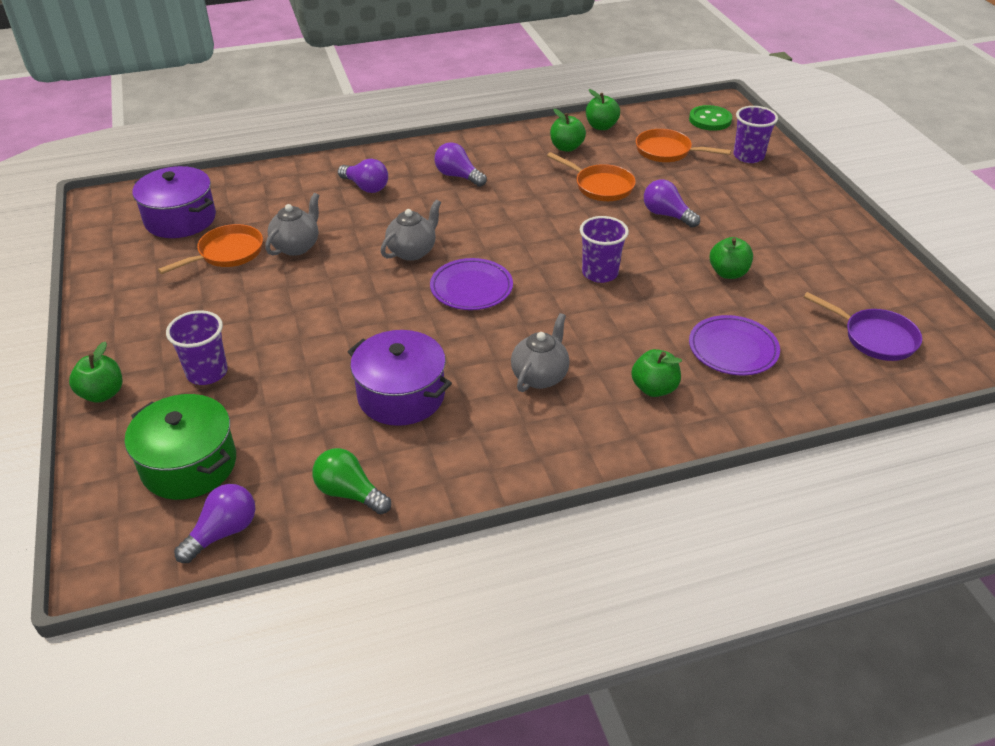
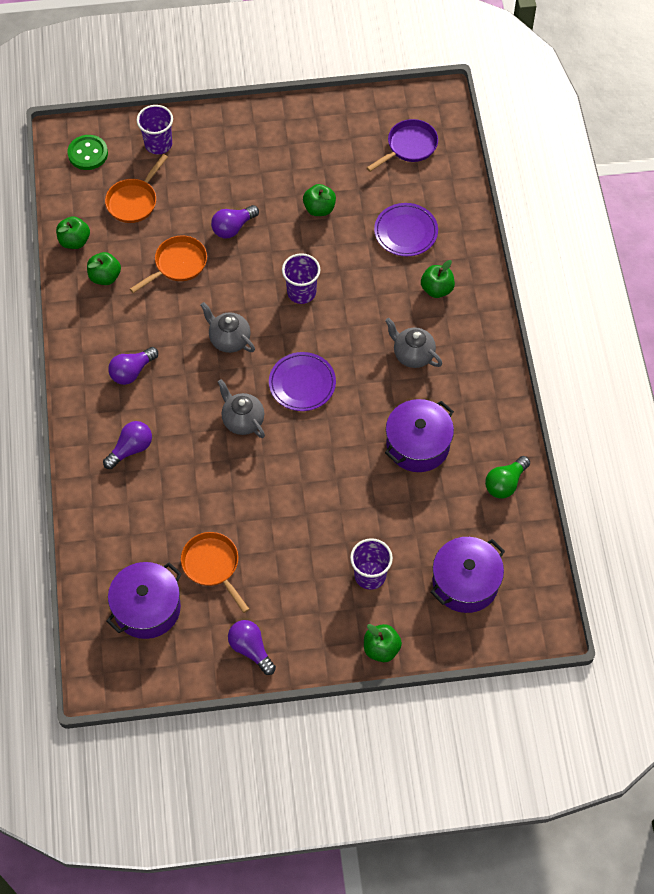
camera: 80 degrees left, 20 degrees up
green pot [125,394,236,500] -> purple pot [430,537,505,613]
purple light bulb [174,484,255,563] -> purple light bulb moved to [228,620,276,675]
grey teapot [265,193,320,256] -> grey teapot moved to [201,302,255,353]

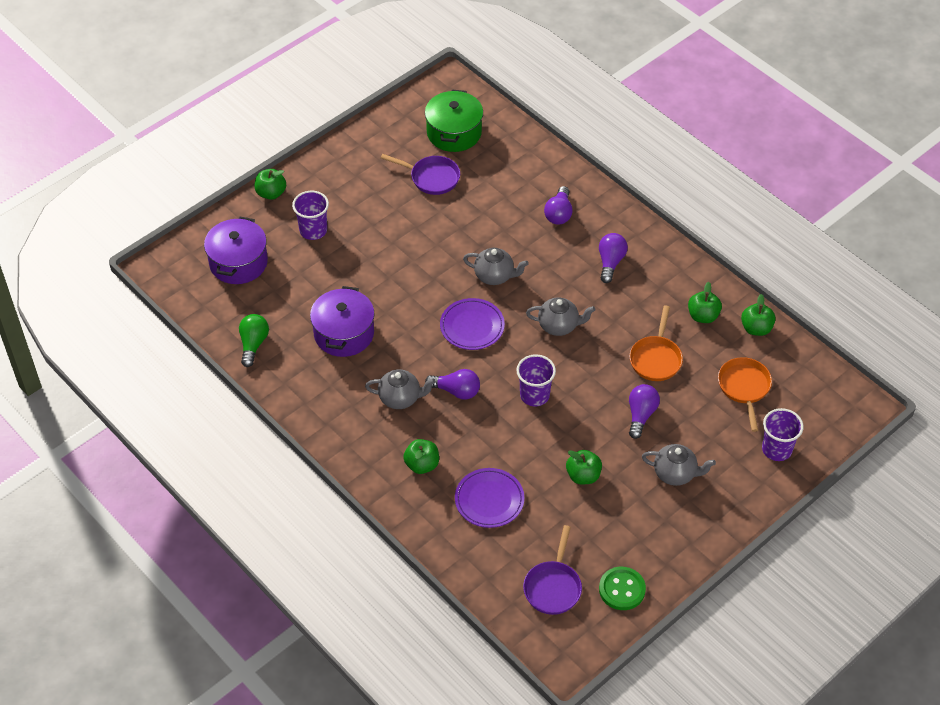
camera: 145 degrees right, 10 degrees down
green button [67,135,108,170] -> green button moved to [599,567,646,610]
purple pot [106,562,182,639] -> green pot [425,89,483,152]
orange pan [181,532,249,613] -> purple pan [381,154,460,195]
purple light bulb [228,620,276,675] -> purple light bulb moved to [425,369,480,400]
none -> grey teapot [642,444,716,486]

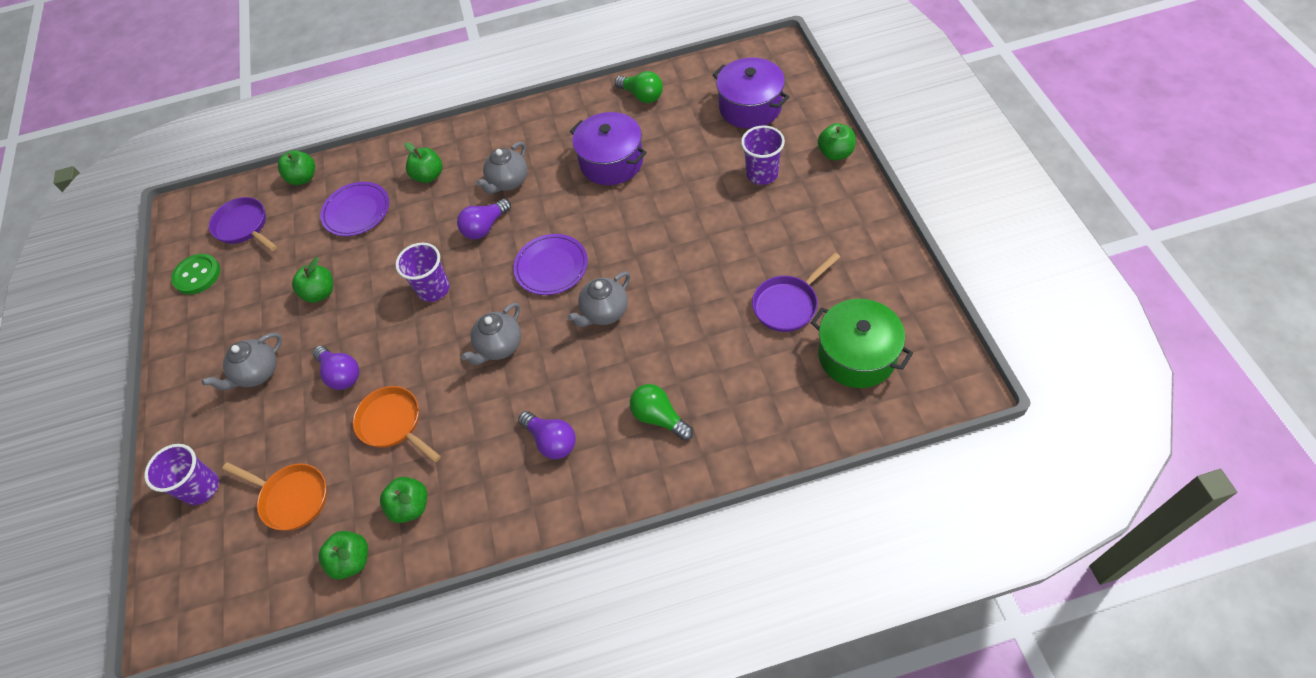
camera: 125 degrees right, 5 degrees up
purple light bulb [544,186,573,225] -> green light bulb [630,384,693,441]
none -> green apple [278,150,315,185]

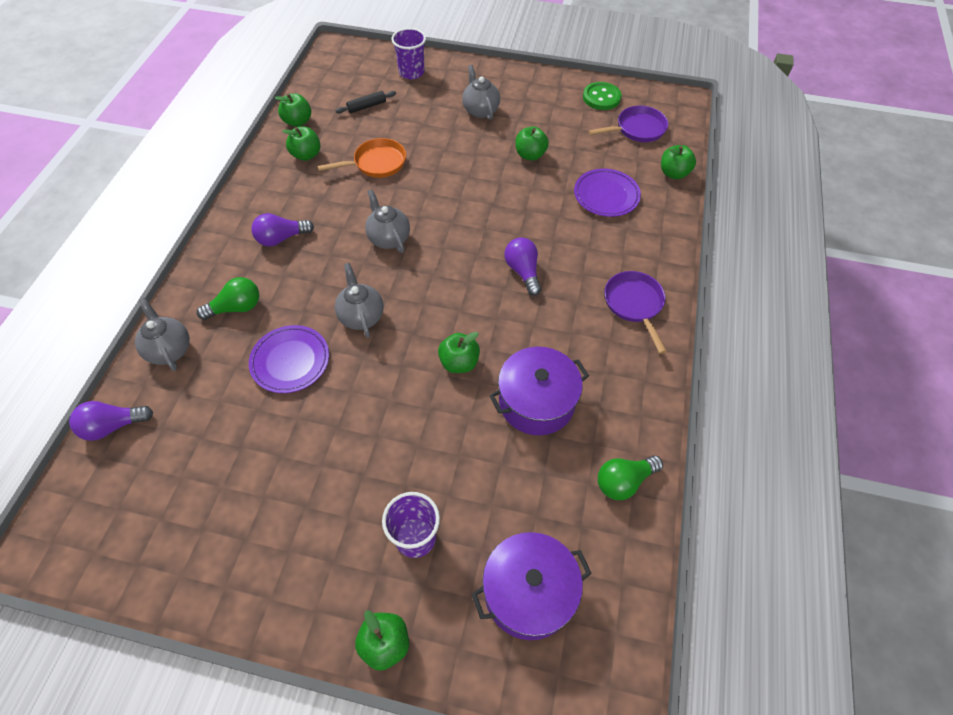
camera: 110 degrees right, 0 degrees up
orange pan [222,462,327,531] -> black rolling pin [336,91,396,113]
purple light bulb [313,346,359,390] -> purple light bulb moved to [69,401,153,441]
purple cup [395,243,450,302] -> none
green apple [404,142,442,183] -> green apple moved to [438,332,480,373]
grey teapot [476,141,527,194] -> grey teapot moved to [135,297,190,371]
purple plate [513,234,588,295] -> purple plate moved to [249,325,329,393]
purple pan [752,252,840,332] -> purple pan moved to [604,271,667,354]
green pot [811,299,913,388] -> none

